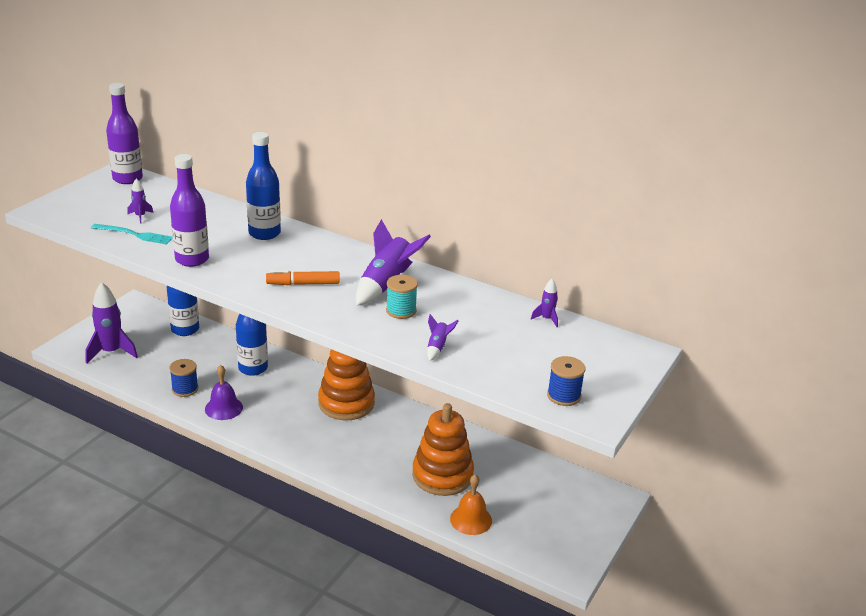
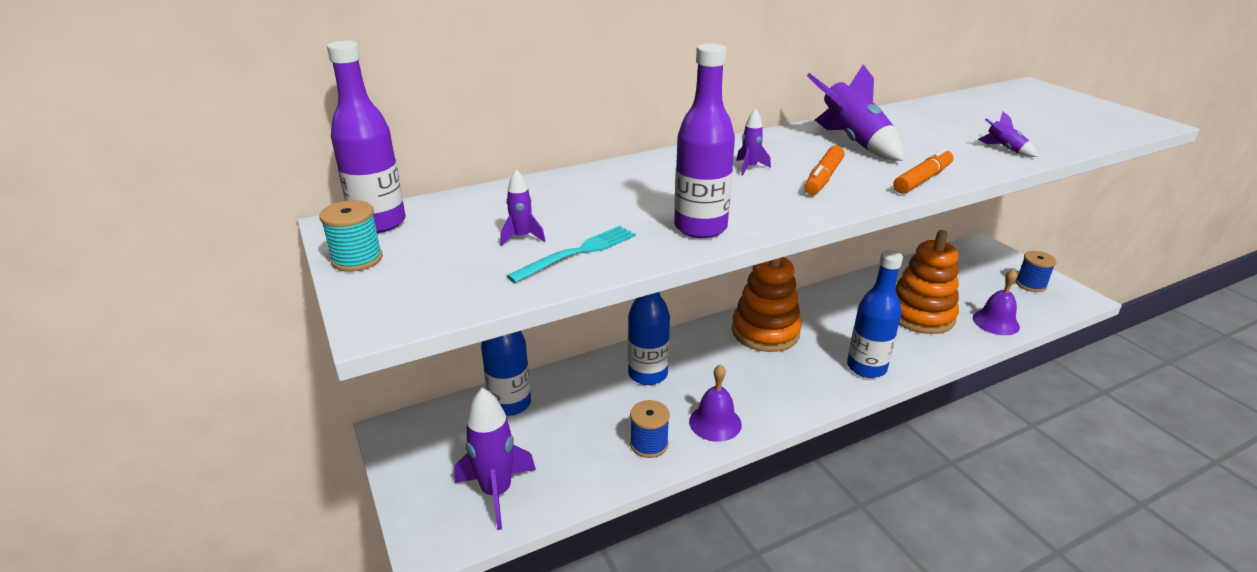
camera: 55 degrees left, 0 degrees up
blue bottle [246,132,281,240] -> blue bottle moved to [847,250,903,378]
turquoise spool [386,275,418,319] -> turquoise spool moved to [319,200,383,272]
orange bell [450,474,492,535] -> purple bell [973,269,1020,335]
purple rocket [531,279,558,327] -> purple rocket moved to [736,108,771,175]
blue spool [547,356,585,406] -> blue spool moved to [1016,251,1057,292]
none -> orange marker [894,148,953,194]

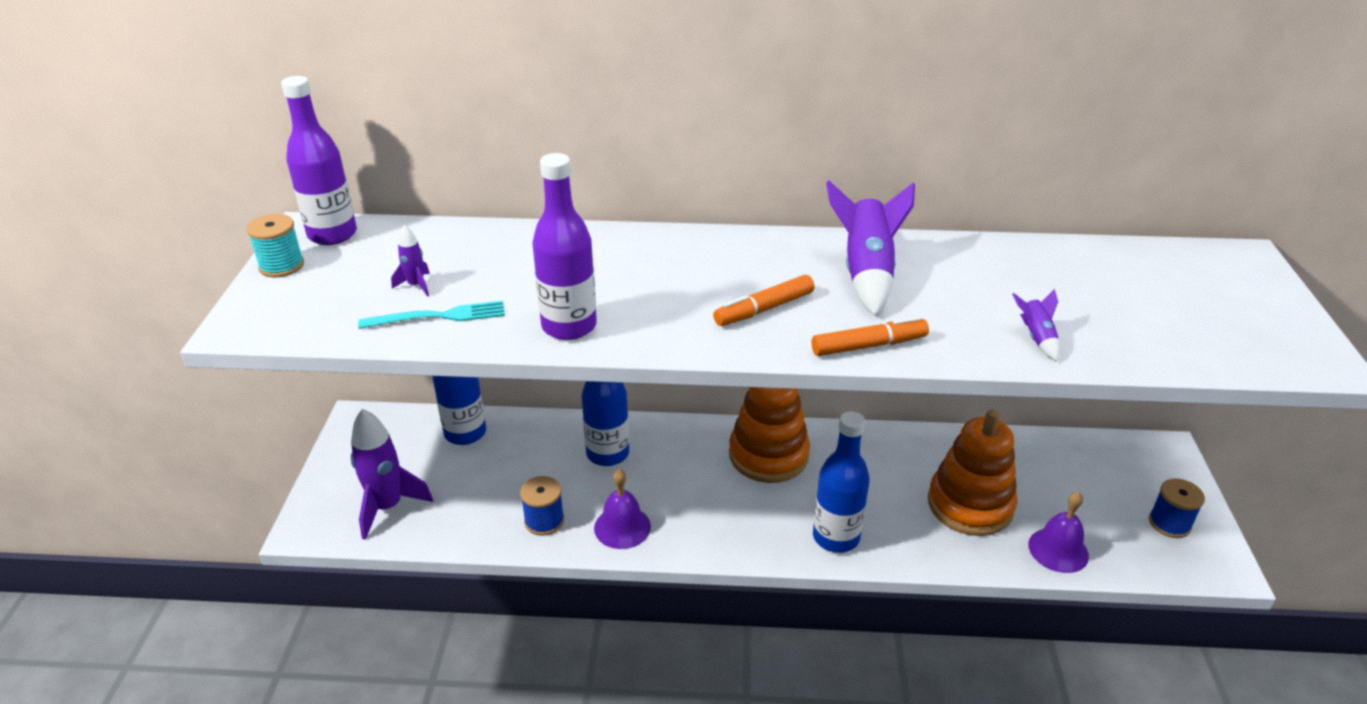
camera: 30 degrees right, 5 degrees up
purple rocket [736,108,771,175] -> none

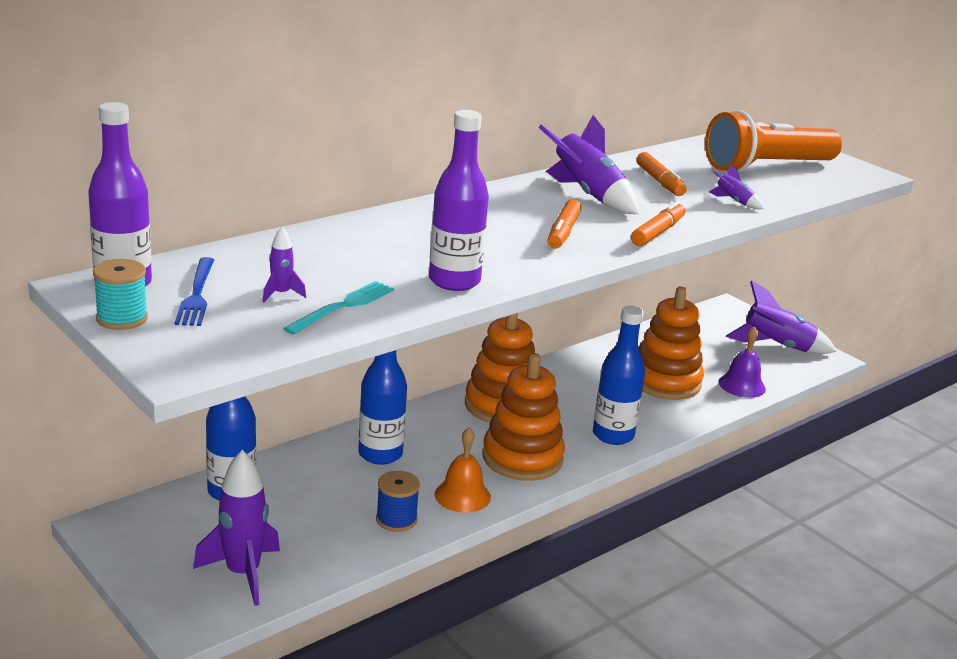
camera: 45 degrees left, 10 degrees down
purple bell [594,469,651,549] -> orange bell [435,428,491,513]
blue spool [1149,478,1205,538] -> purple rocket [726,280,837,354]
none -> blue fork [175,257,214,326]
none -> orange stacking toy [482,353,565,481]
none -> orange marker [637,152,686,196]
none -> orange flashlight [705,110,842,173]

